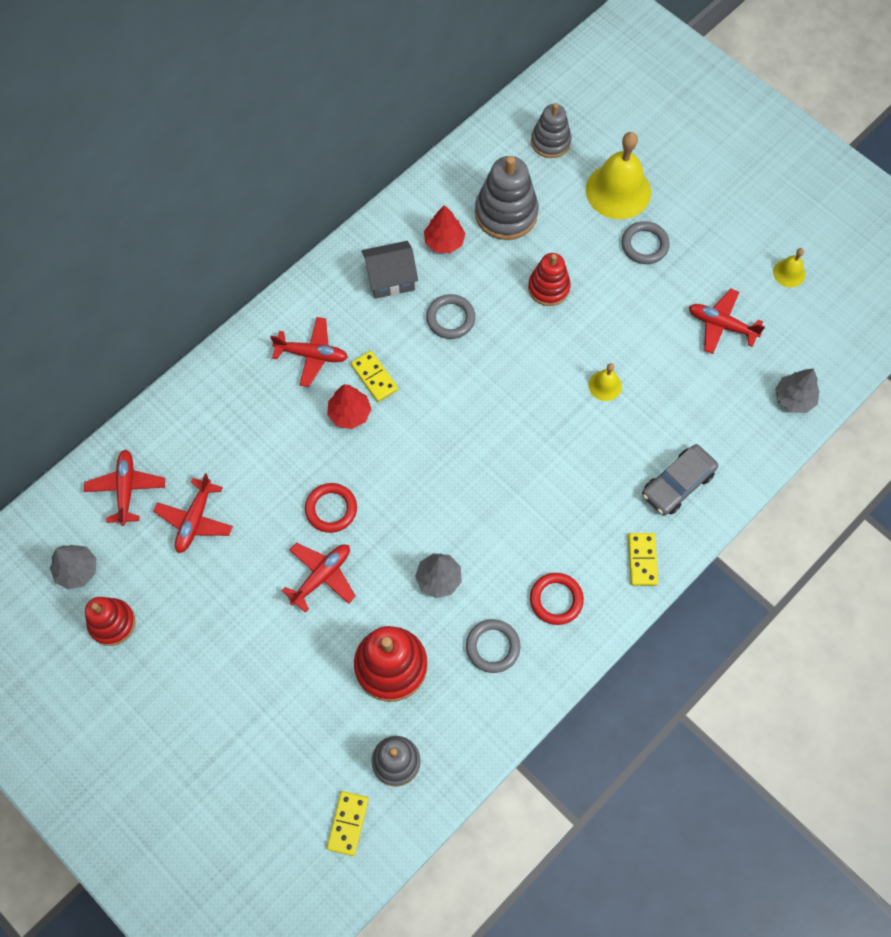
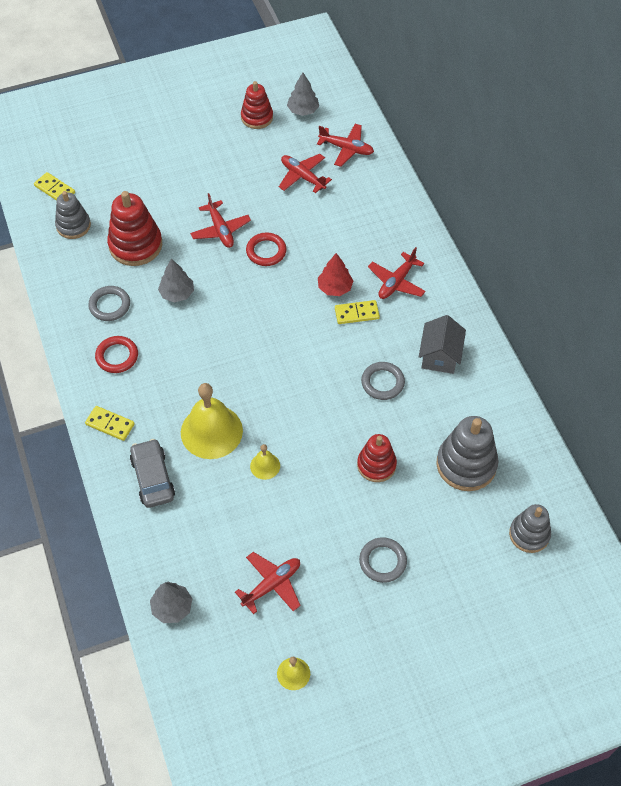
camera: 115 degrees right, 10 degrees down
red tree [424,205,466,253] -> none
yellow bell [586,132,651,219] -> yellow bell moved to [181,383,243,459]

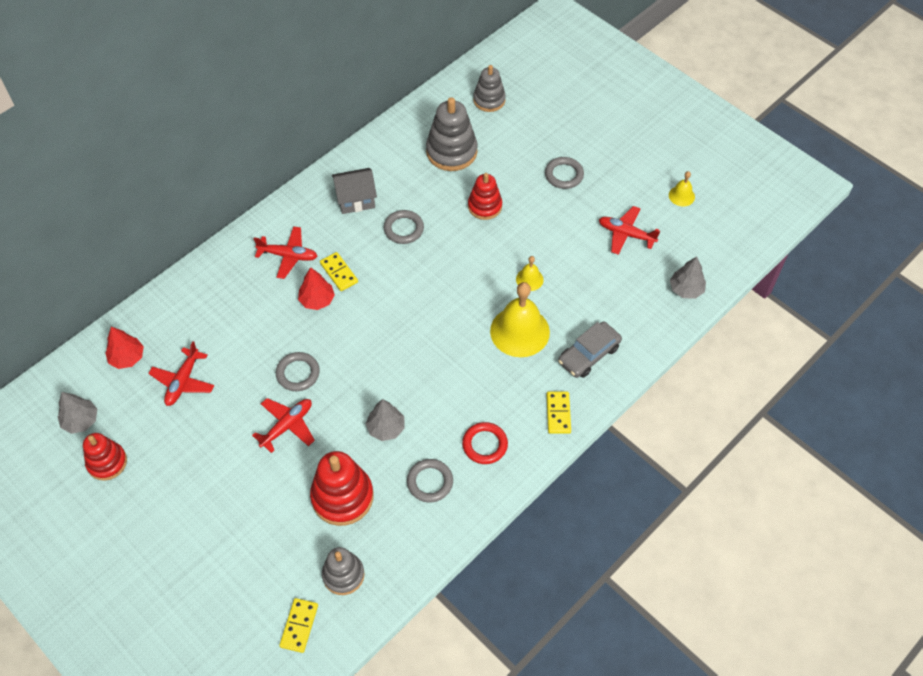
camera: 115 degrees left, 0 degrees up
red ring [246,233,287,266] -> grey ring [276,352,320,391]
red plane [317,124,374,167] -> red tree [105,327,144,369]

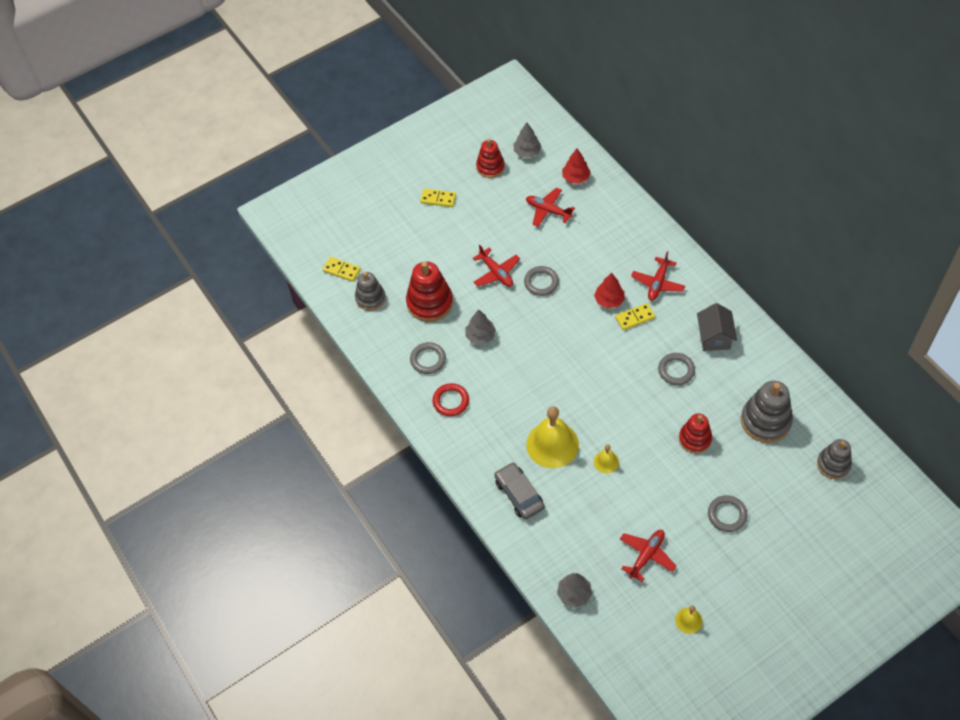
camera: 105 degrees right, 0 degrees up
yellow domino [547,392,571,434] -> yellow domino moved to [420,189,456,207]

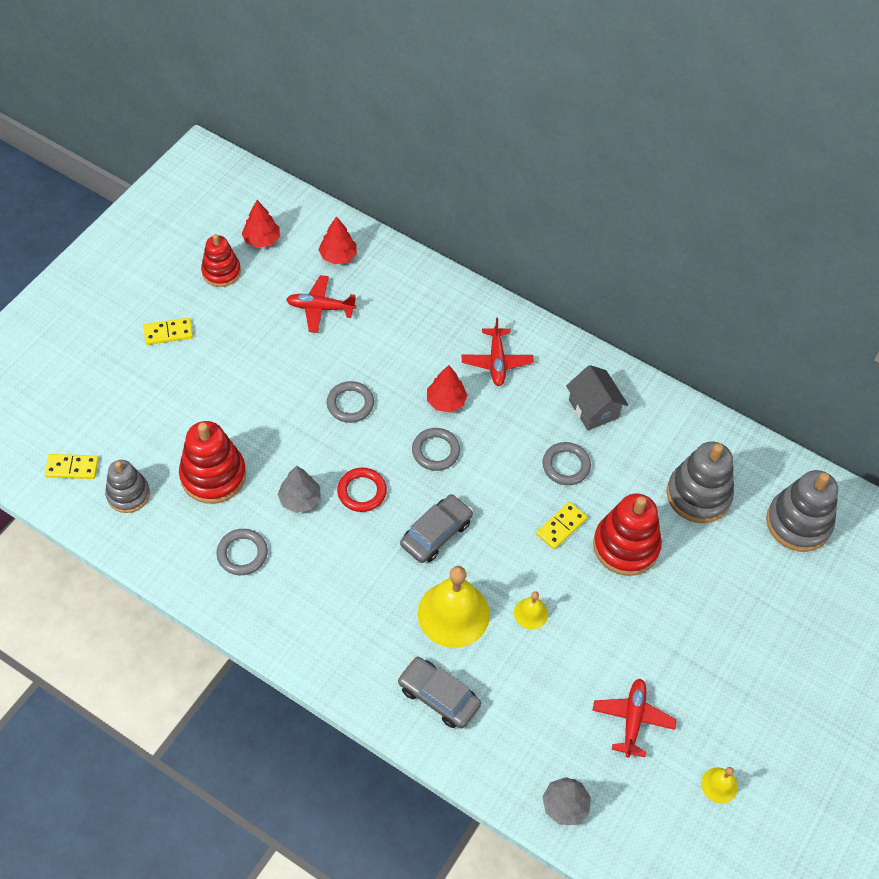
camera: 30 degrees left, 0 degrees up
red ring [432,383,469,416] -> red ring moved to [337,468,387,512]
red plane [473,245,520,287] -> none
grey tree [514,122,542,158] -> red tree [241,200,280,248]
yellow domino [615,303,655,330] -> yellow domino moved to [536,502,587,549]
red stacking toy [679,414,712,453] -> red stacking toy [593,493,662,576], size x1.54
grey ring [708,495,747,532] -> grey ring moved to [412,428,460,471]
grey stacking toy [817,439,852,479] -> grey stacking toy [766,470,838,552], size x1.54
none -> grey car [400,494,473,563]

